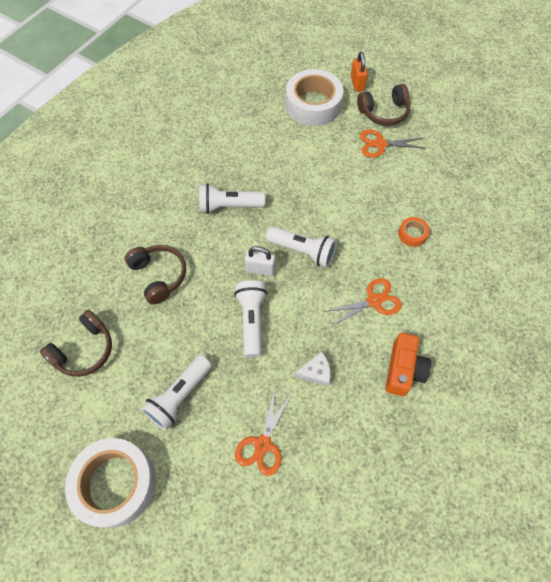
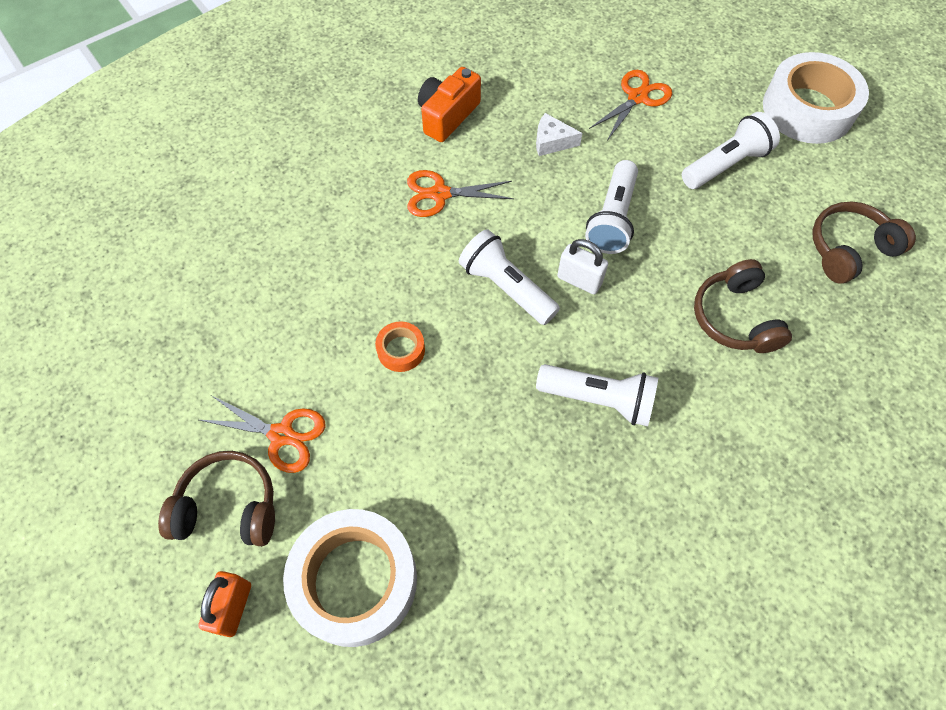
camera: 160 degrees left, 0 degrees up
orange tape [398,217,430,247] -> orange tape moved to [375,321,425,372]

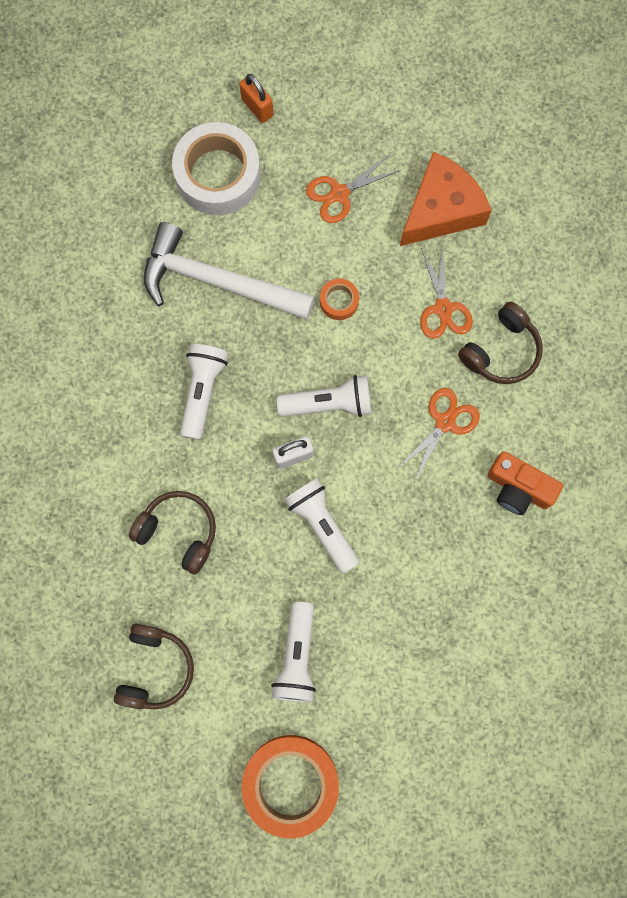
camera: 130 degrees right, 15 degrees up
brown headphones [158,451,275,546] -> brown headphones moved to [458,302,543,384]
orange camera [418,67,481,142] -> orange camera turned 135 degrees clockwise [487,452,563,515]
white cheese [536,113,582,156] -> none
white flashlight [536,364,658,426] -> white flashlight turned 135 degrees clockwise [180,344,228,440]
orange scissors [589,70,672,141] -> orange scissors moved to [420,244,473,339]
white tape [763,52,869,144] -> orange tape [242,735,339,839]
none -> white hammer [144,222,315,319]
none -> orange cheese [400,152,492,246]

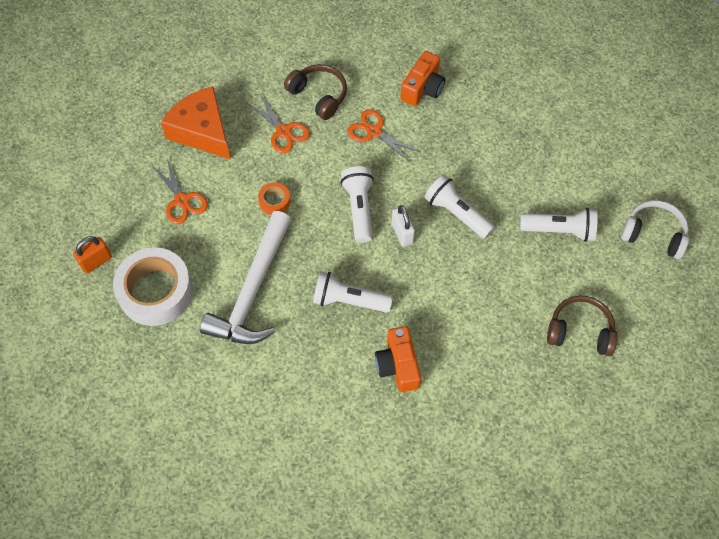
camera: 90 degrees left, 15 degrees down
brown headphones [129,491,216,575] -> none
orange tape [242,735,339,839] -> white headphones [621,200,689,259]
white flashlight [284,478,359,573] -> white flashlight turned 75 degrees clockwise [424,175,495,239]
orange scissors [420,244,473,339] -> orange scissors turned 60 degrees clockwise [247,94,310,153]
none -> orange camera [375,326,421,392]

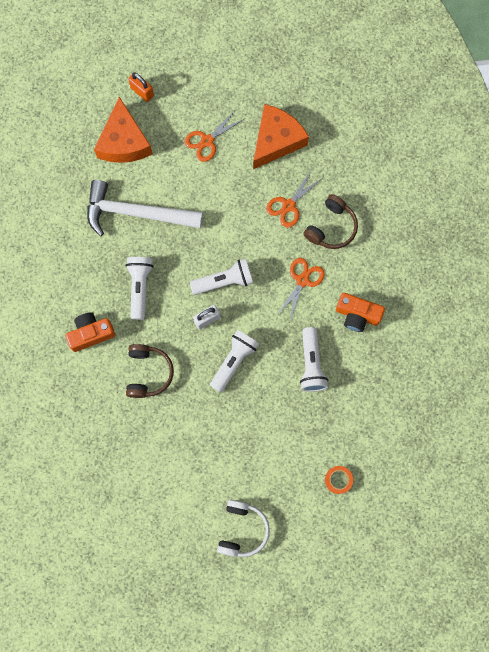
camera: 80 degrees right, 15 degrees up
white tape [113,247,193,326] -> orange cheese [94,97,153,163]
orange tape [258,183,290,215] -> orange tape moved to [325,466,353,494]
white flashlight [520,208,597,242] -> white flashlight moved to [300,327,328,392]
brown headphones [547,295,618,356] -> brown headphones moved to [126,344,174,398]

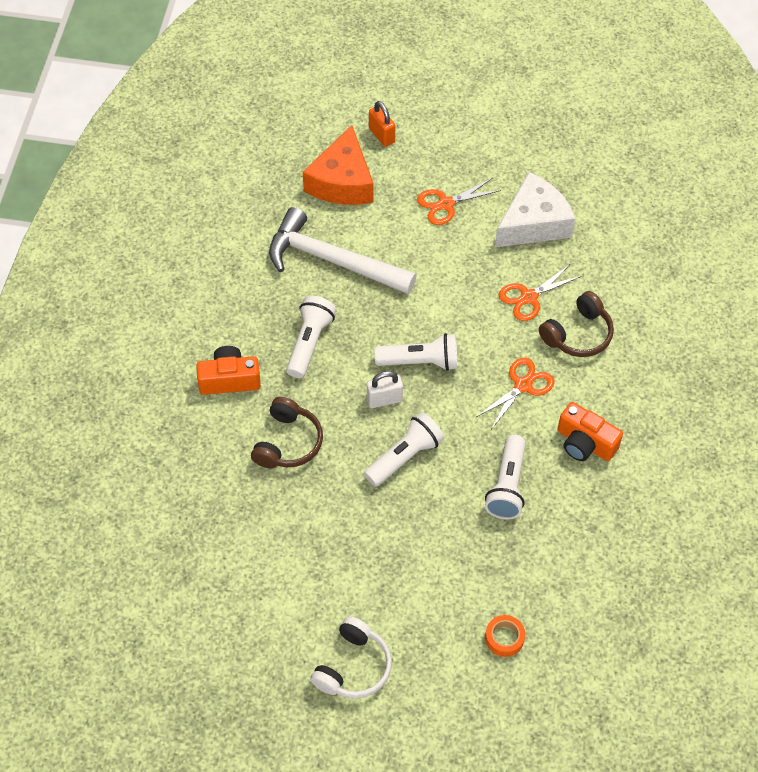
camera: 15 degrees right, 20 degrees down
orange cheese [253,104,309,169] -> white cheese [495,172,576,247]

